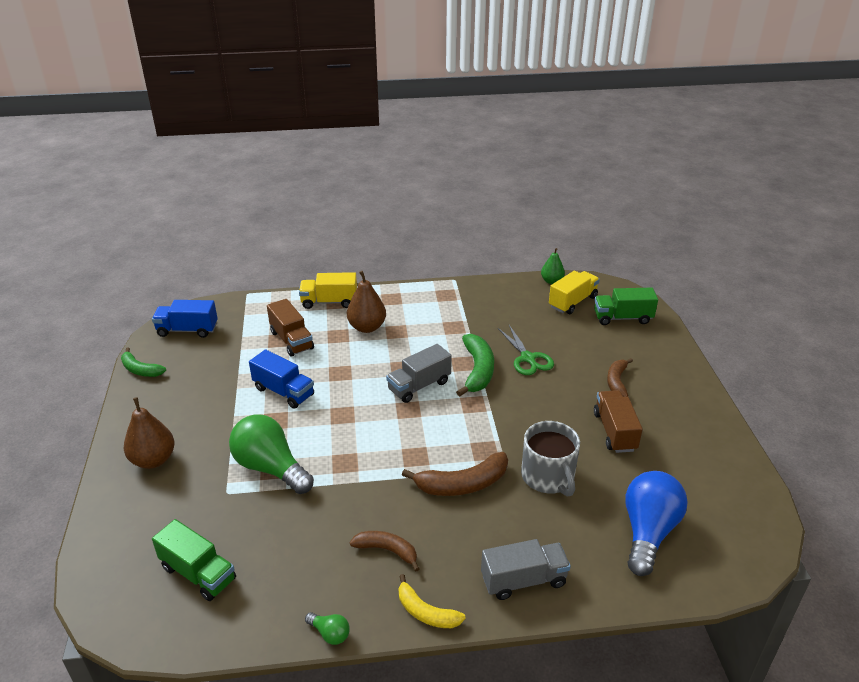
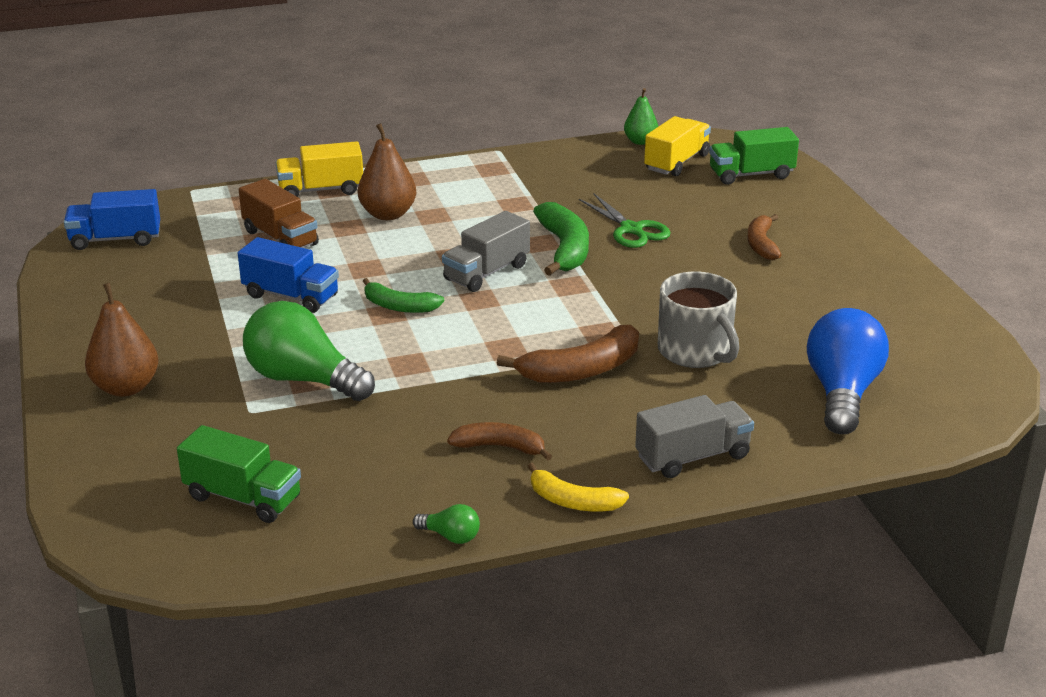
camera: 10 degrees left, 5 degrees down
green banana [121,347,166,377] -> green banana moved to [363,278,444,313]
brown truck [594,390,643,453] -> none

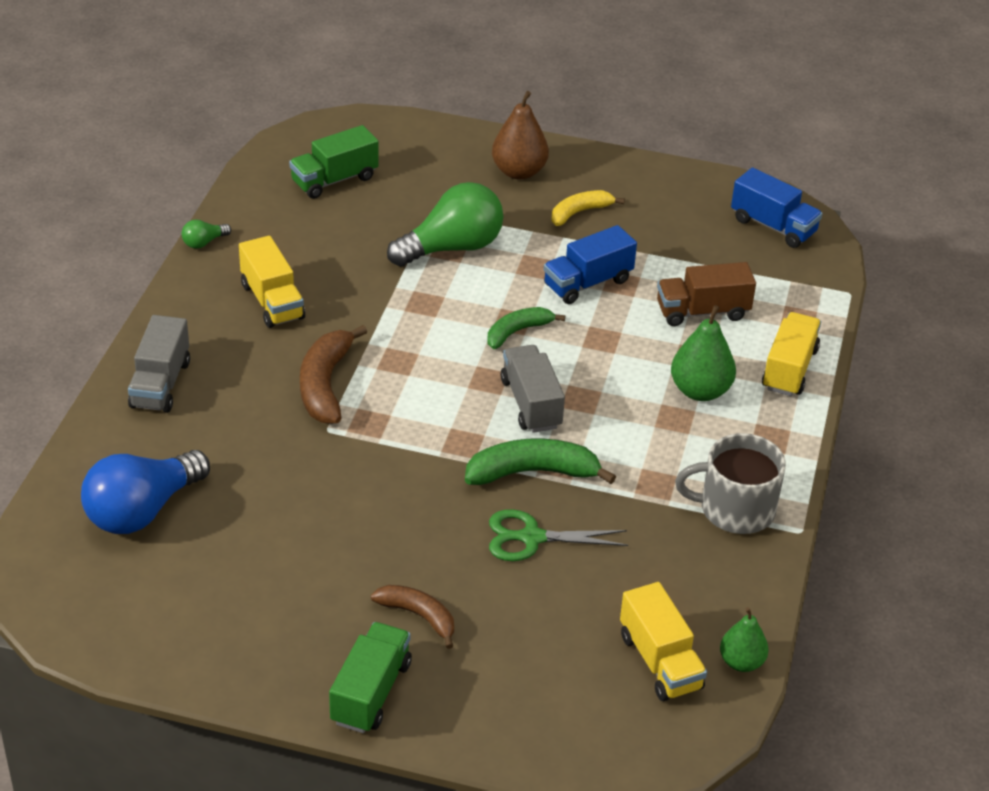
camera: 120 degrees right, 10 degrees up
blue truck [64,189,160,250] -> blue truck turned 105 degrees clockwise [731,168,823,248]
brown pear [358,123,416,220] -> green pear [671,305,736,401]
brown banana [447,422,552,461] -> yellow truck [239,236,305,328]
yellow banana [527,462,629,511] -> yellow banana moved to [552,190,625,226]
green banana [533,202,589,276] -> green banana turned 150 degrees clockwise [465,438,616,485]
grey mug [658,271,739,368] -> grey mug moved to [675,433,786,534]
green truck [709,127,799,185] -> green truck moved to [329,622,412,733]
blue light bulb [807,308,889,434] -> blue light bulb turned 90 degrees clockwise [81,450,210,534]

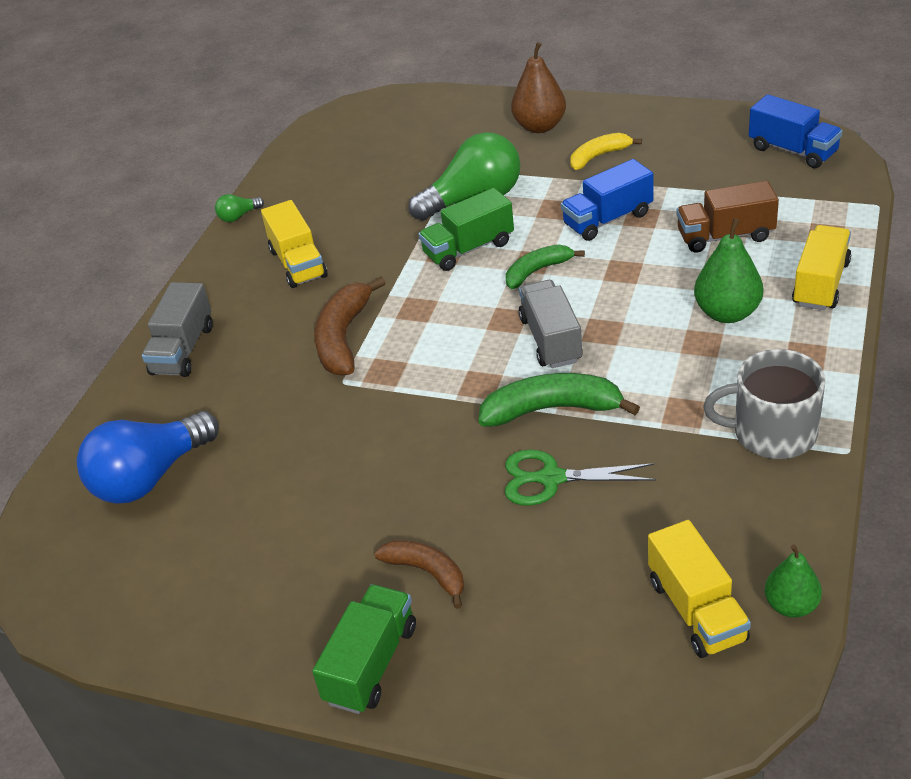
camera: 10 degrees right, 0 degrees up
green truck [289,125,379,199] -> green truck moved to [418,188,514,271]

